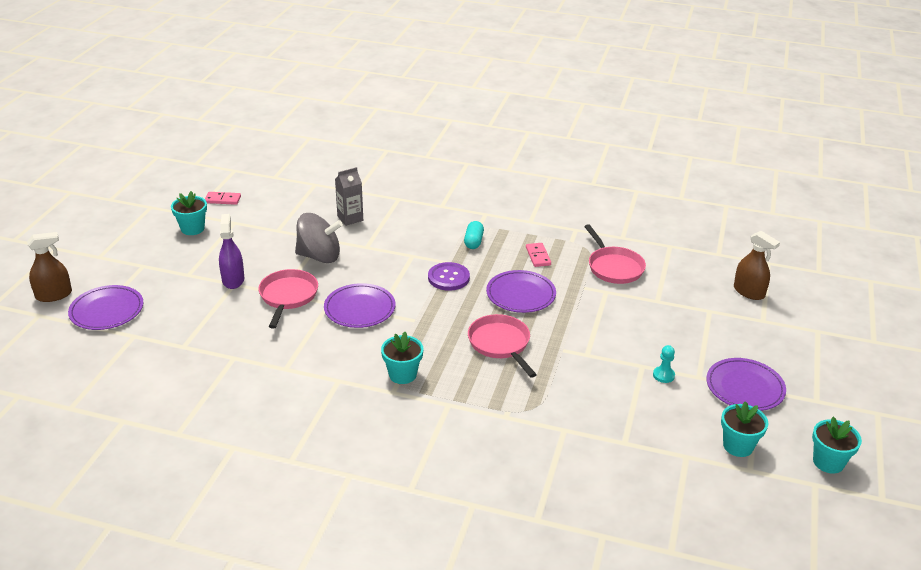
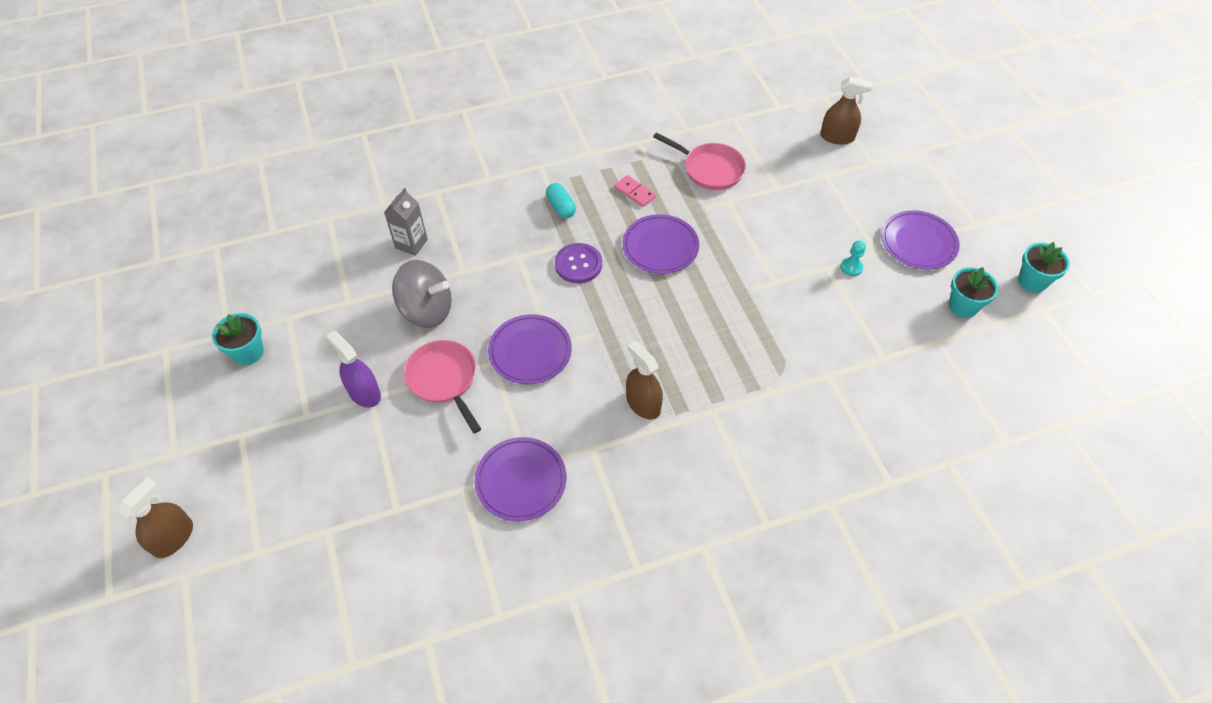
camera: 35 degrees left, 20 degrees up
purple plate [68,285,144,330] -> purple plate moved to [475,437,566,521]
pink domino [205,192,241,205] -> none
grey spinning top [295,213,343,263] -> grey spinning top turned 45 degrees clockwise [392,260,452,328]
turquoise flower pot [381,332,423,384] -> brown spray bottle [626,341,663,420]
pink pan [468,314,537,378] -> none

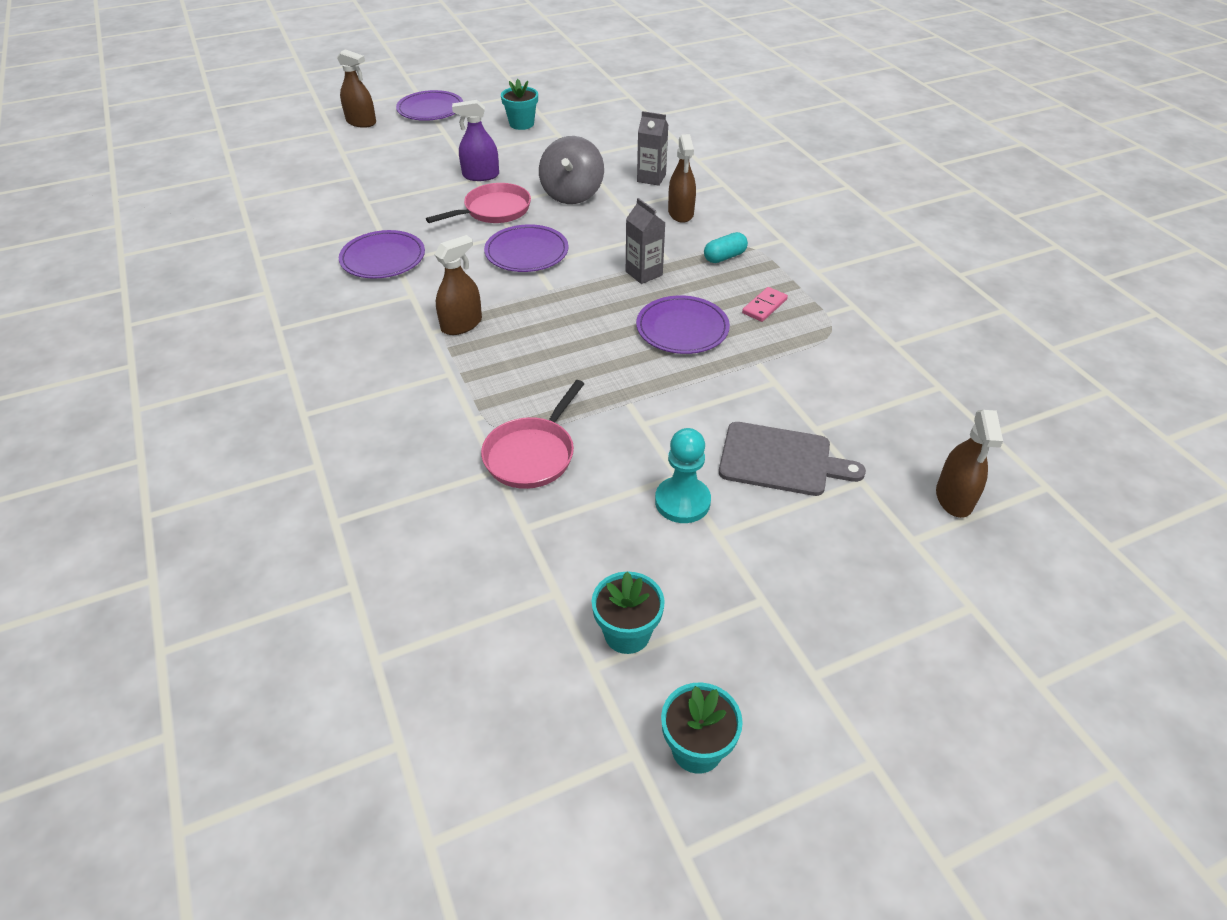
camera: 85 degrees right, 10 degrees down
purple spray bottle [326,331,381,408] -> purple spray bottle turned 135 degrees counterclockwise [452,100,499,181]
purple button [555,243,602,283] -> grey carton [626,198,665,284]
pink pan [653,132,746,190] -> pink pan moved to [481,380,584,489]
turquoise pawn [840,240,866,276] -> turquoise pawn [655,428,711,523], size x1.74
purple plate [881,210,960,269] -> purple plate moved to [396,90,463,121]
none -> brown spray bottle [668,134,696,223]
none -> grey cutting board [719,422,866,496]

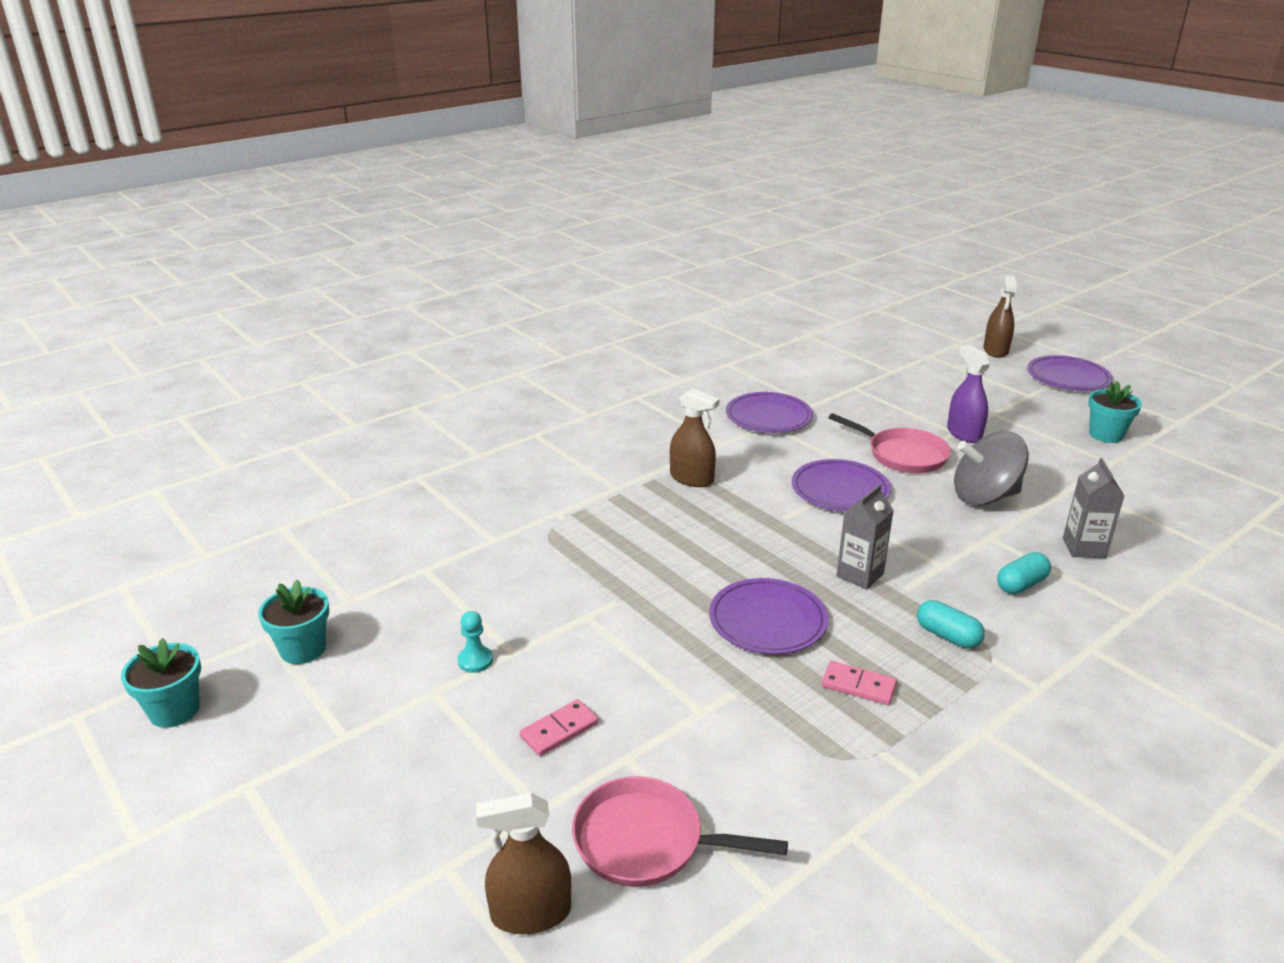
camera: 75 degrees right, 15 degrees down
pink pan [481,380,584,489] -> pink pan moved to [572,776,788,887]
turquoise pawn [655,428,711,523] -> turquoise pawn [458,611,493,673], size x0.57
brown spray bottle [668,134,696,223] -> turquoise capsule [997,552,1051,594]
grey cutting board [719,422,866,496] -> pink domino [520,699,598,756]

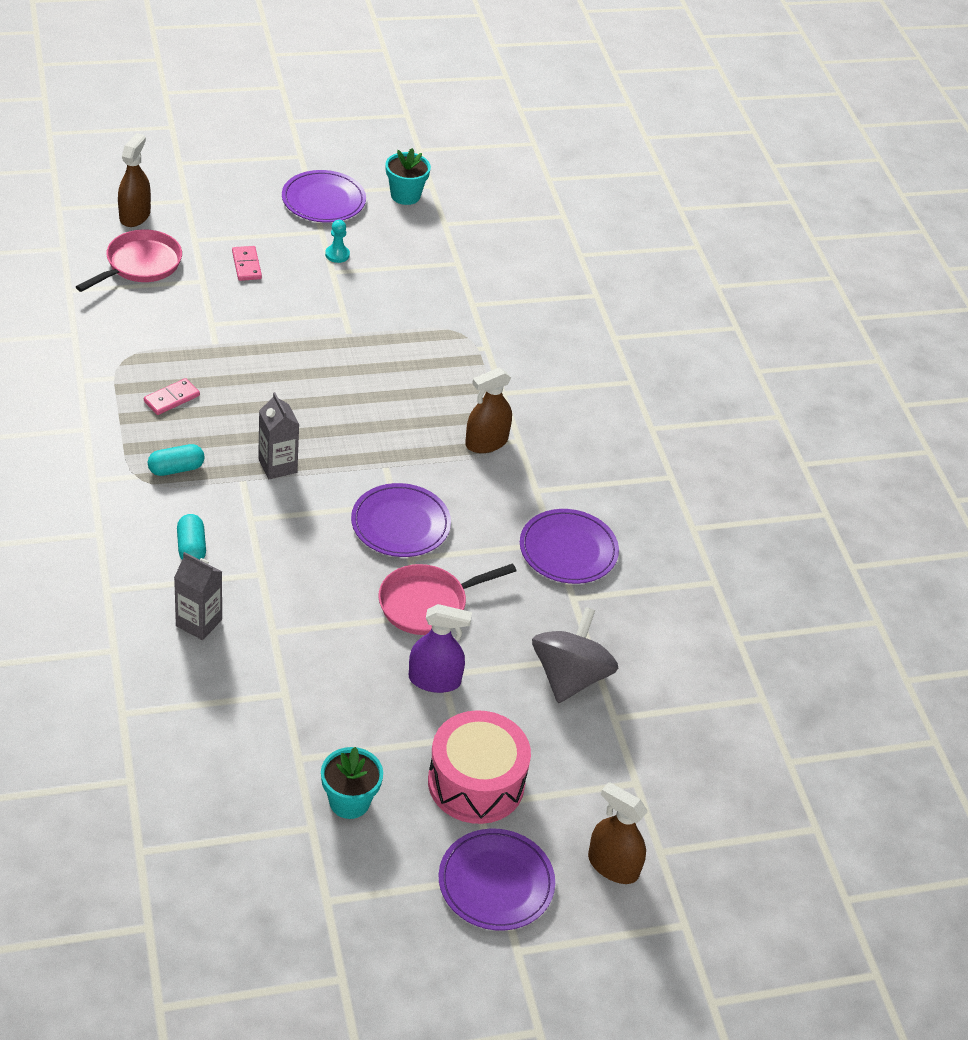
camera: 110 degrees right, 15 degrees up
turquoise flower pot [121,638,201,728] -> none
purple plate [709,578,828,654] -> purple plate moved to [282,170,366,223]
grey spinning top [954,431,1029,506] -> grey spinning top moved to [532,607,619,703]
none -> pink drum [428,710,531,824]

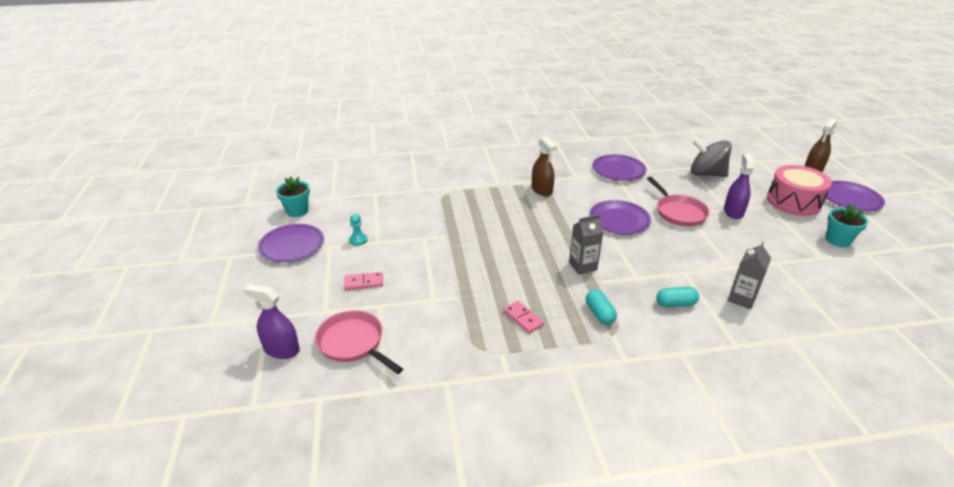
camera: 80 degrees left, 10 degrees down
brown spray bottle [118,133,151,227] -> purple spray bottle [244,284,300,359]

